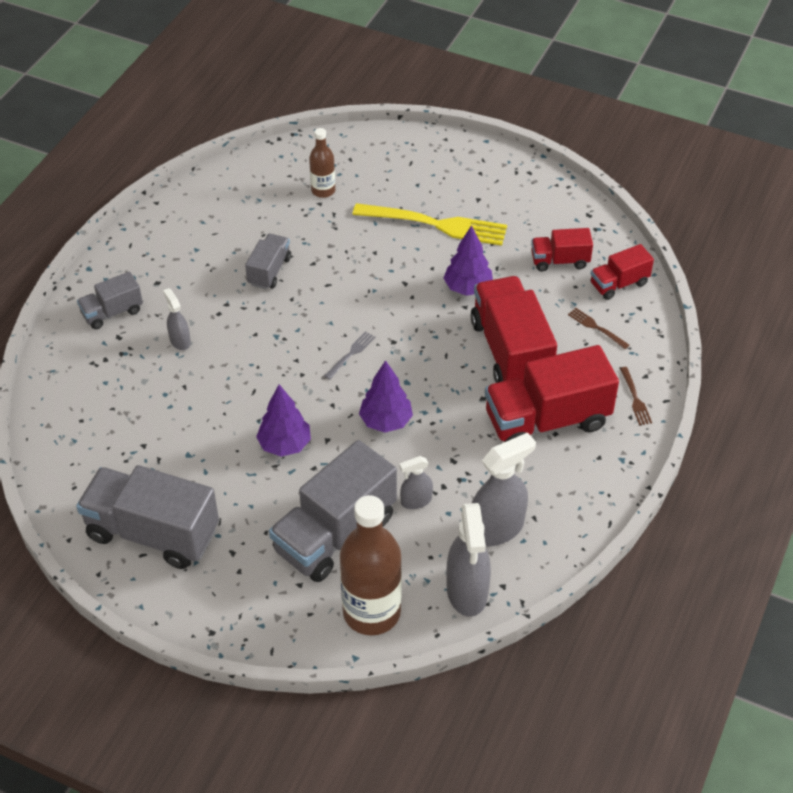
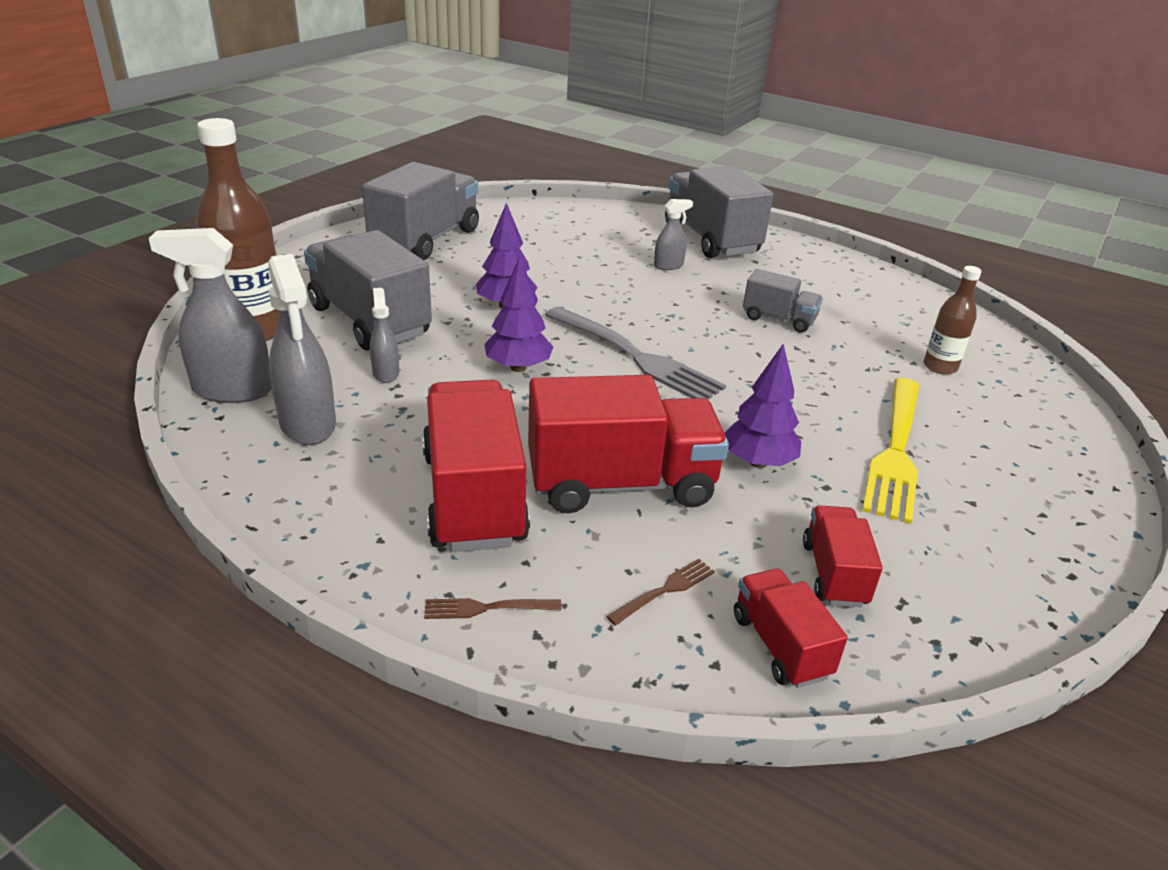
camera: 95 degrees right, 15 degrees down
grey truck [77,272,143,329] -> grey truck [665,166,773,258], size x1.91
grey fork [324,331,375,380] -> grey fork [545,307,726,399], size x2.32

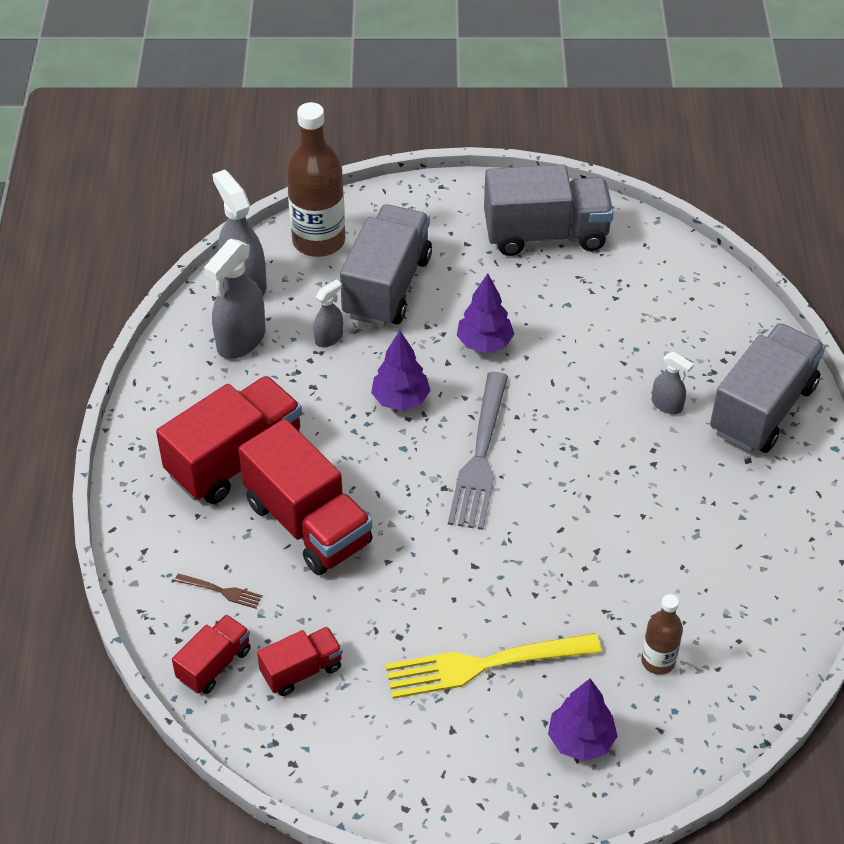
camera: 60 degrees right, 15 degrees up
brown fork [424,598,562,619] -> none
purple tree [725,344,801,468] -> purple tree moved to [548,678,617,761]
grey truck [743,269,823,333] -> none

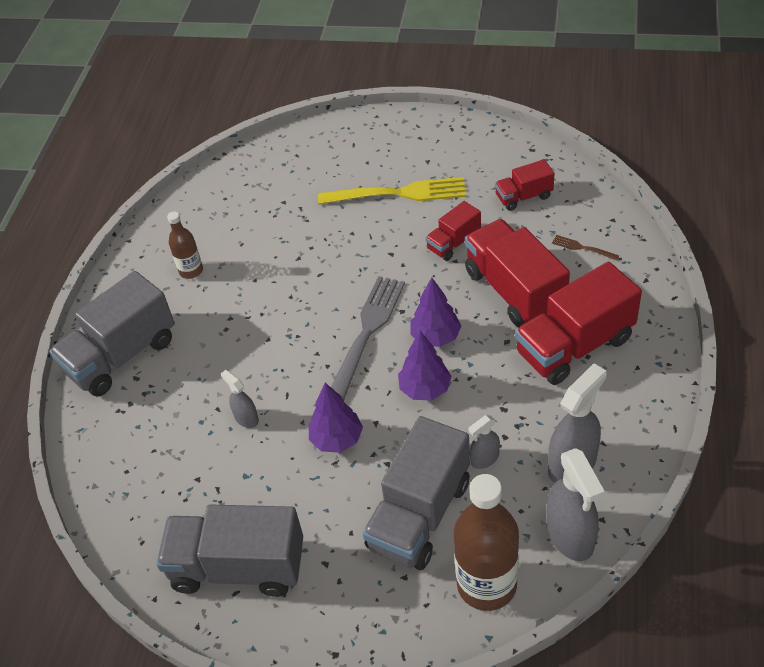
camera: 165 degrees left, 0 degrees up
red truck [172,614,251,694] -> red truck moved to [425,201,481,261]
purple tree [548,678,617,761] -> purple tree moved to [410,277,461,347]
brown bottle [641,594,683,675] -> brown bottle moved to [167,211,203,279]
grey spray bottle [652,352,694,414] -> grey spray bottle moved to [221,370,259,428]

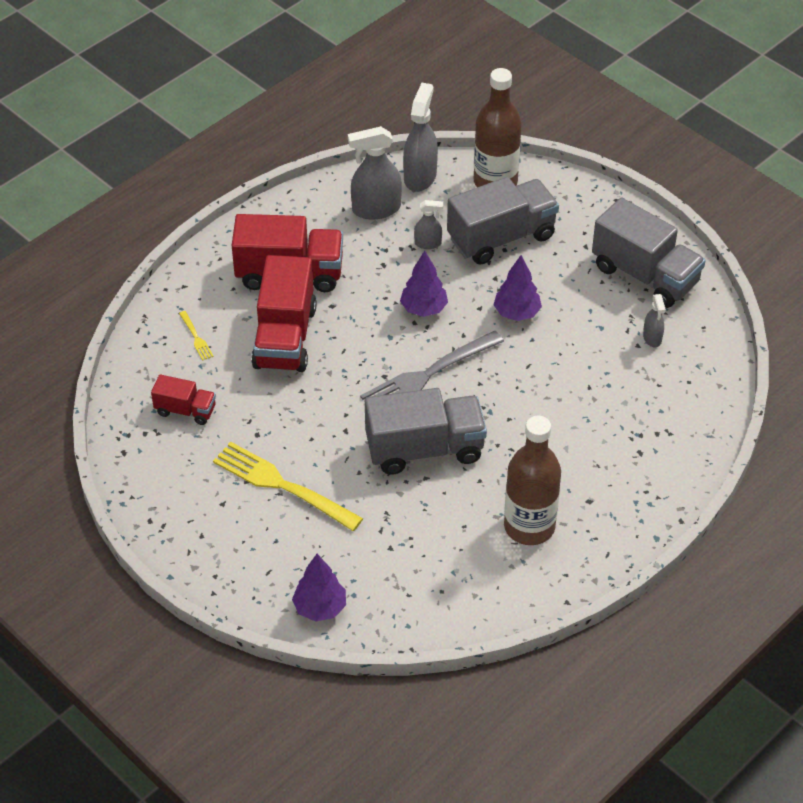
camera: 150 degrees left, 0 degrees up
grey truck [49,271,175,397] -> grey truck moved to [365,388,487,475]
brown bottle [167,211,203,279] -> brown bottle [504,416,561,545], size x1.89
grey spray bottle [221,370,259,428] -> grey spray bottle moved to [643,294,666,347]
purple tree [410,277,461,347] -> purple tree moved to [292,554,346,622]
red truck [425,201,481,261] -> none
brown fork [552,235,619,261] -> yellow fork [179,311,214,361]

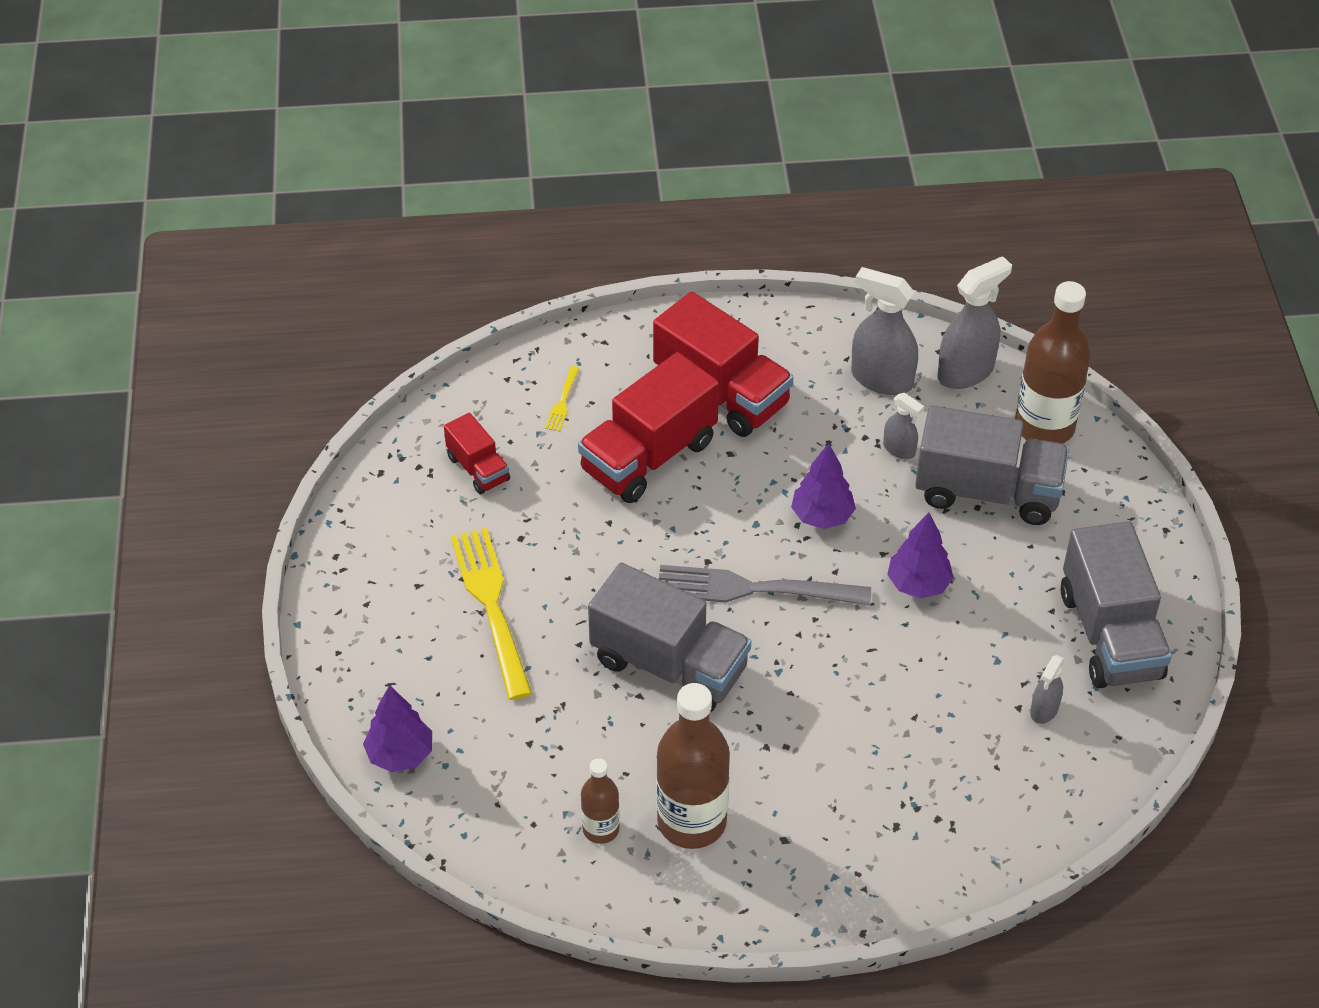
camera: 40 degrees right, 0 degrees up
none -> brown bottle [581,758,620,844]

